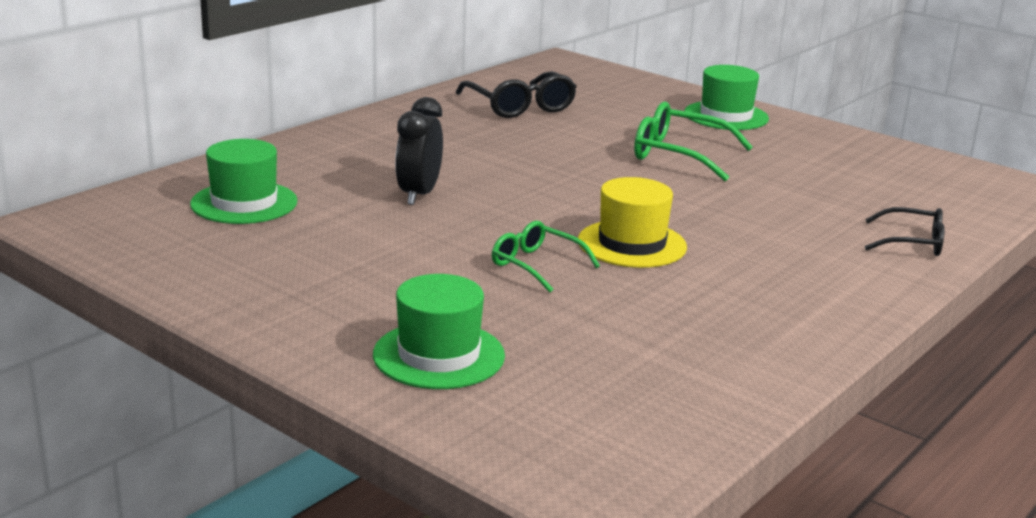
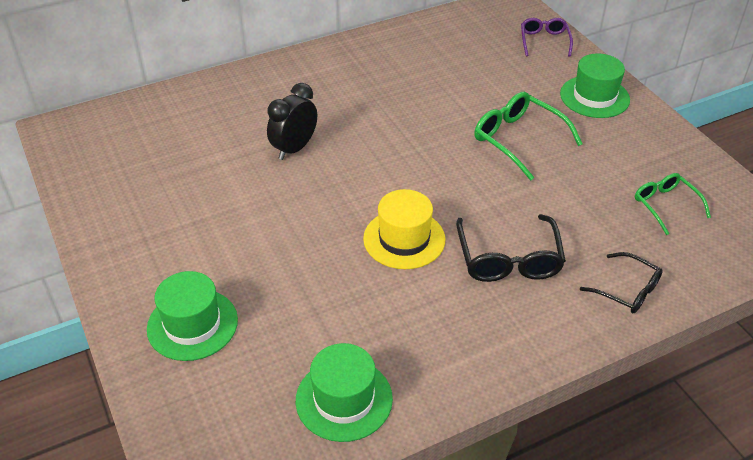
camera: 25 degrees right, 20 degrees up
green hat [190,139,298,224] -> green hat moved to [296,343,393,442]
black glasses [456,71,577,118] -> black glasses moved to [456,214,566,282]
green glasses [492,221,600,292] -> green glasses moved to [635,173,711,235]
none -> purple glasses [521,18,573,57]

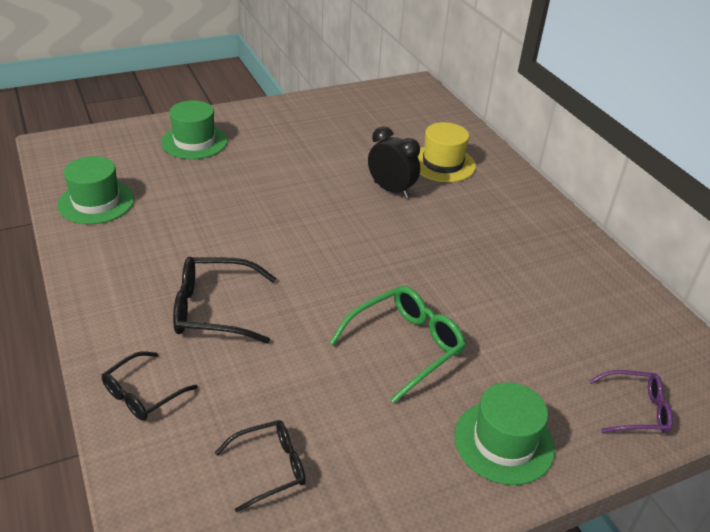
camera: 90 degrees right, 5 degrees down
yellow hat [363,189,446,269] -> yellow hat moved to [418,122,476,182]
green glasses [635,173,711,235] -> black glasses [215,420,306,513]

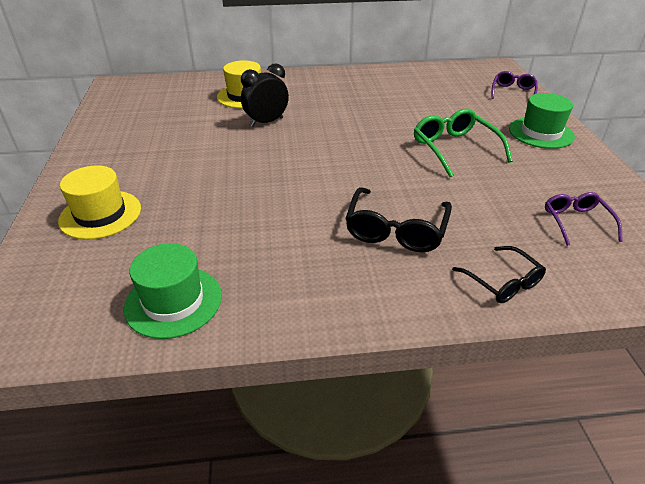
camera: 70 degrees left, 0 degrees up
green hat [161,100,228,159] -> yellow hat [58,165,141,240]
black glasses [215,420,306,513] -> purple glasses [545,192,623,246]

